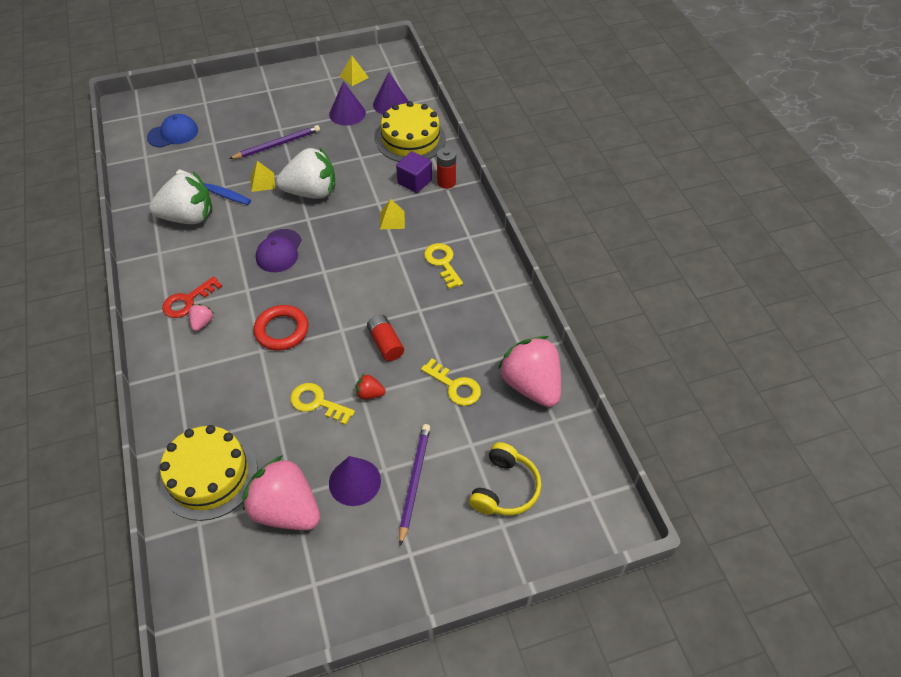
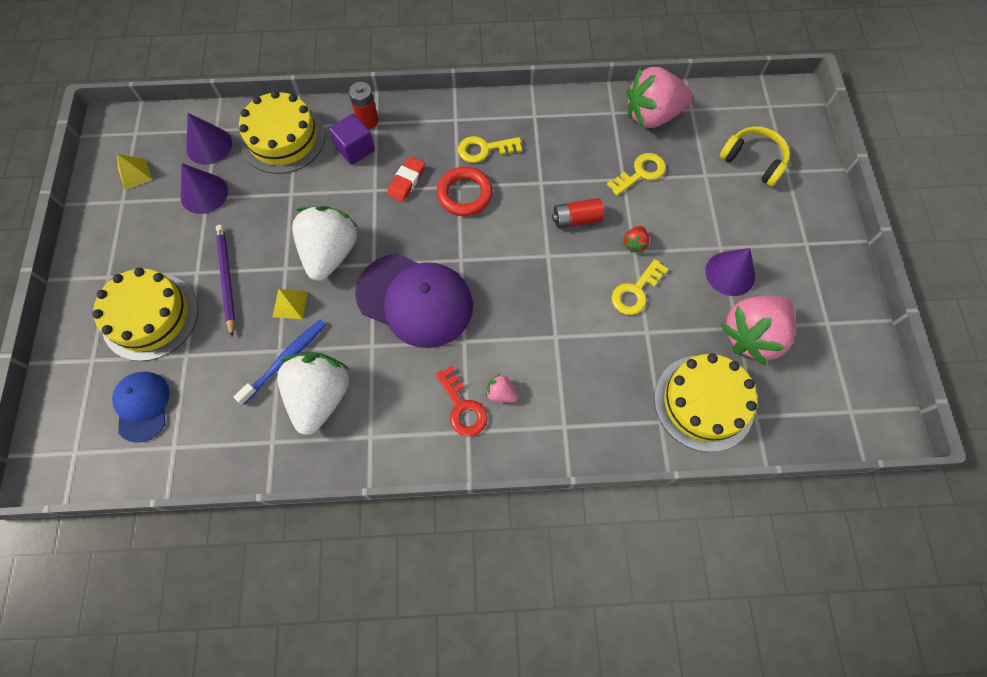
camera: 75 degrees left, 15 degrees up
red ring [254,305,308,351] -> red ring moved to [437,167,493,216]
purple cap [256,229,302,272] -> purple cap [355,253,473,348], size x1.78
yellow pyramid [380,199,405,229] -> red eraser [387,156,425,202]
purple pencil [399,424,430,546] -> none
none -> yellow cake [92,268,198,361]

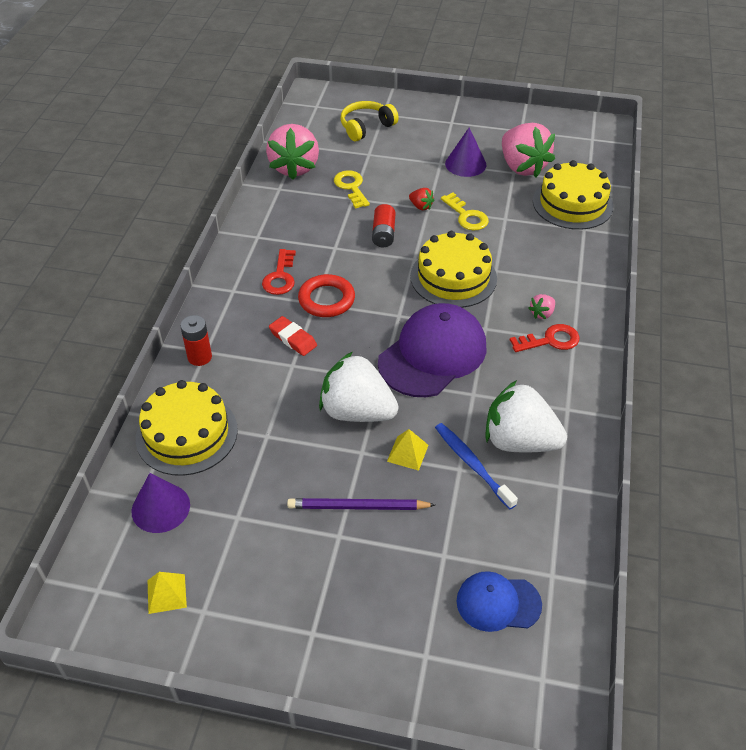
camera: 75 degrees left, 20 degrees down
yellow cake [92,268,198,361] -> yellow cake moved to [410,231,497,308]
purple cone [181,163,228,214] -> none
purple cube [329,114,375,165] -> none
yellow key [458,136,522,163] -> red key [262,249,296,295]

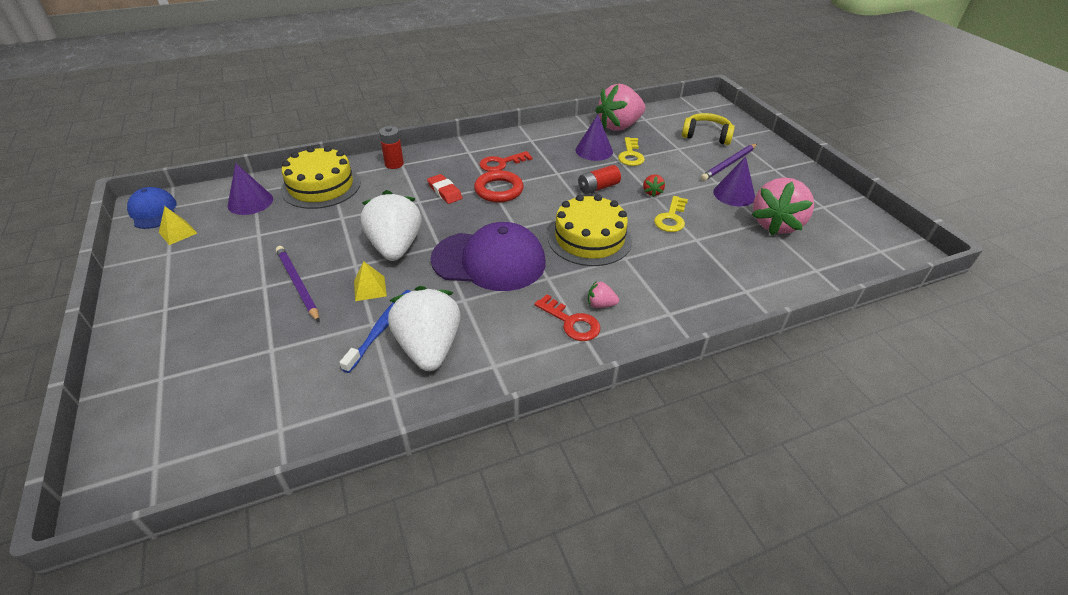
camera: 55 degrees right, 5 degrees down
red eraser [269,316,317,356] -> red eraser turned 45 degrees counterclockwise [427,174,463,204]
yellow key [334,170,370,209] -> yellow key turned 150 degrees clockwise [618,137,645,166]
blue cap [456,571,542,632] -> blue cap moved to [127,187,177,229]
yellow cake [533,160,613,230] -> none
none -> purple cone [576,115,613,161]
none -> purple pencil [701,144,757,181]

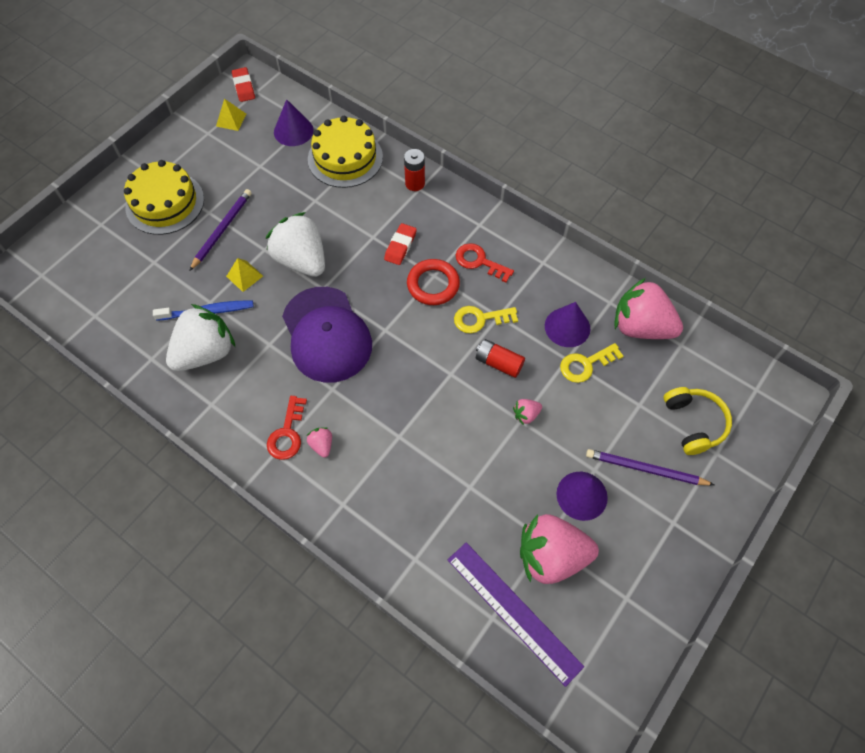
camera: 60 degrees right, 20 degrees up
blue cap [127,187,177,229] -> red eraser [232,67,255,102]
white strawberry [361,190,421,261] -> white strawberry turned 90 degrees counterclockwise [266,212,325,277]
yellow cake [548,194,632,266] -> yellow cake moved to [124,160,204,235]
red strawberry [643,174,665,197] -> pink strawberry [513,399,542,425]
yellow key [654,196,688,232] -> yellow key moved to [454,306,518,333]
none -> purple ruler [448,543,584,687]

